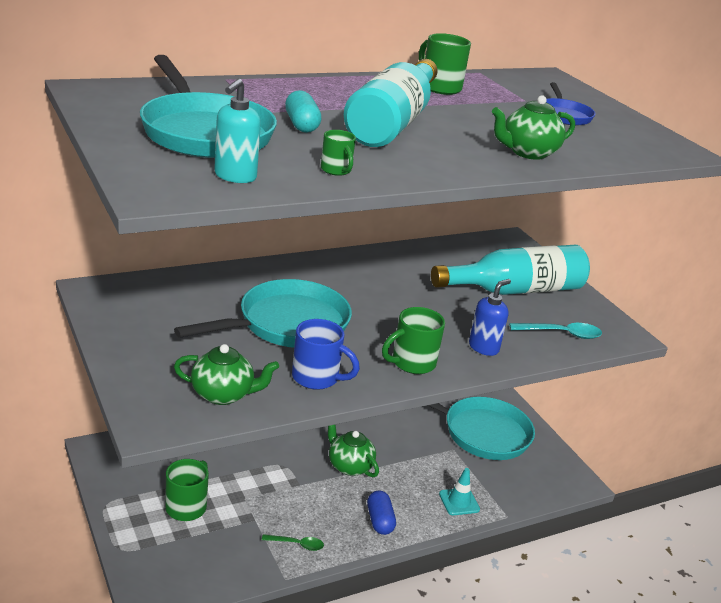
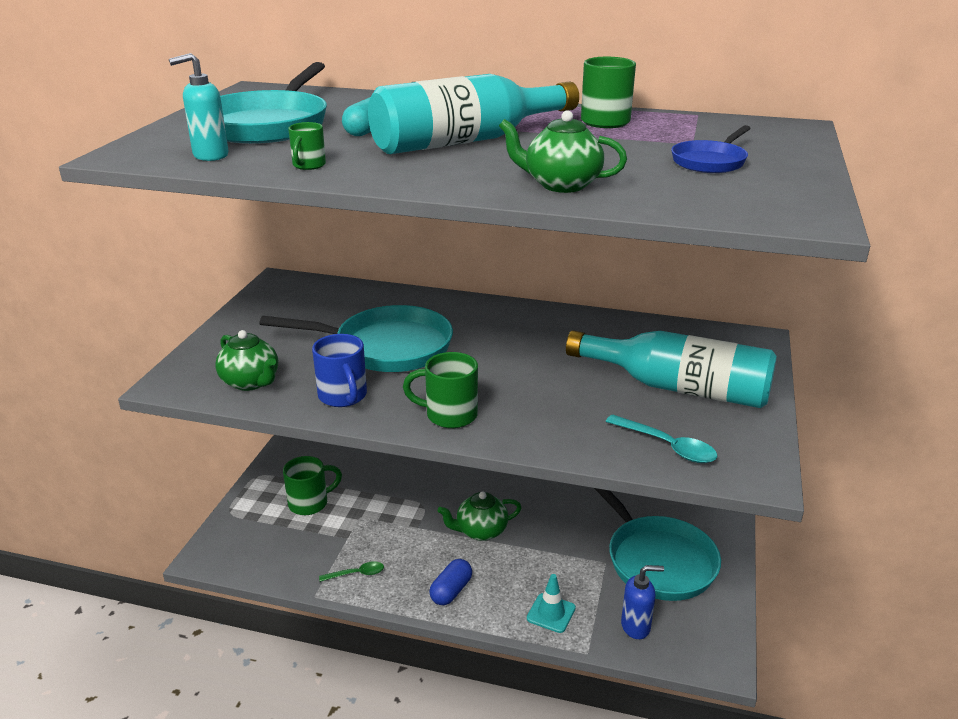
camera: 45 degrees right, 0 degrees up
green spoon [262,534,324,551] -> green spoon turned 60 degrees counterclockwise [319,561,384,582]
green teapot [328,425,379,477] -> green teapot turned 105 degrees counterclockwise [438,491,522,541]
blue soap dispenser [469,279,511,356] -> blue soap dispenser moved to [621,565,664,639]

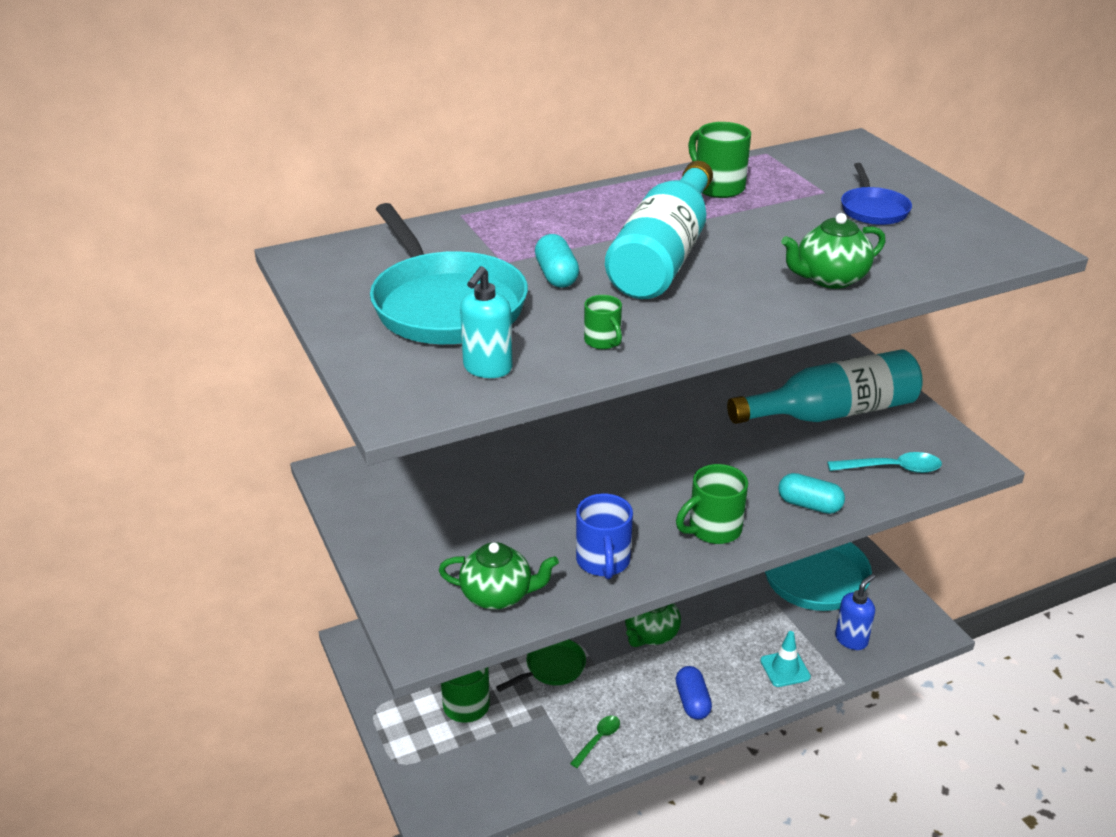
camera: 40 degrees left, 5 degrees up
turquoise pan [259,305,453,372] -> none
blue mug [312,334,367,407] -> blue mug turned 60 degrees clockwise [576,493,633,579]
none -> green pan [496,639,586,692]
none -> turquoise capsule [778,473,845,514]

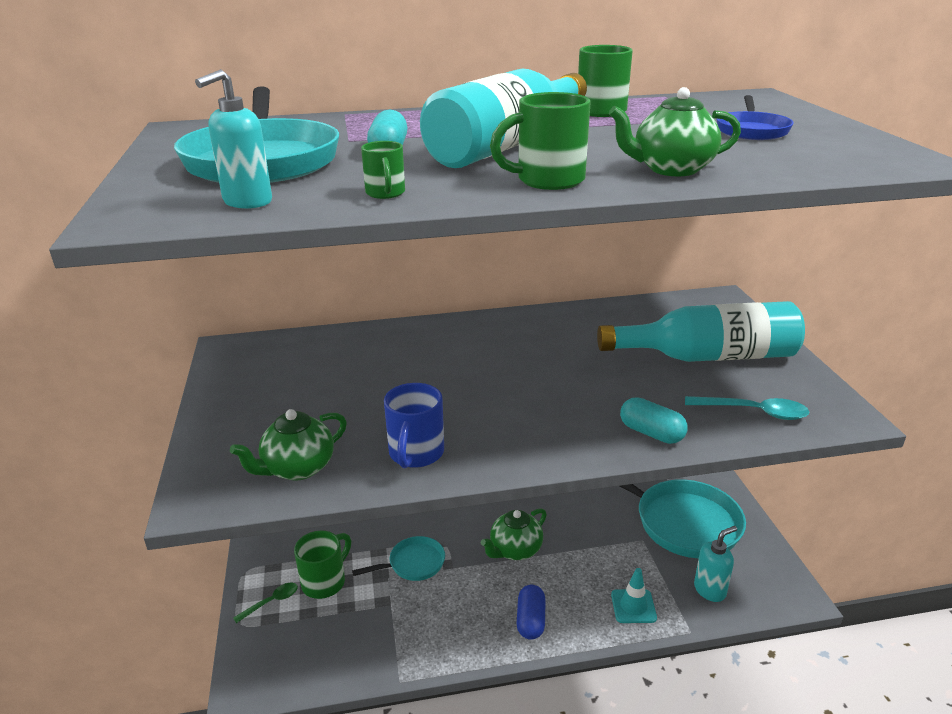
camera: 15 degrees right, 5 degrees down
green teapot [439,542,559,610] -> green teapot turned 120 degrees clockwise [230,409,347,481]
green pan [496,639,586,692] -> turquoise pan [352,536,445,581]
green spoon [570,716,620,768] -> green spoon moved to [233,583,298,623]
green mug [676,464,748,544] -> green mug moved to [490,92,591,190]
blue soap dispenser [835,574,875,650] -> turquoise soap dispenser [694,526,737,602]

